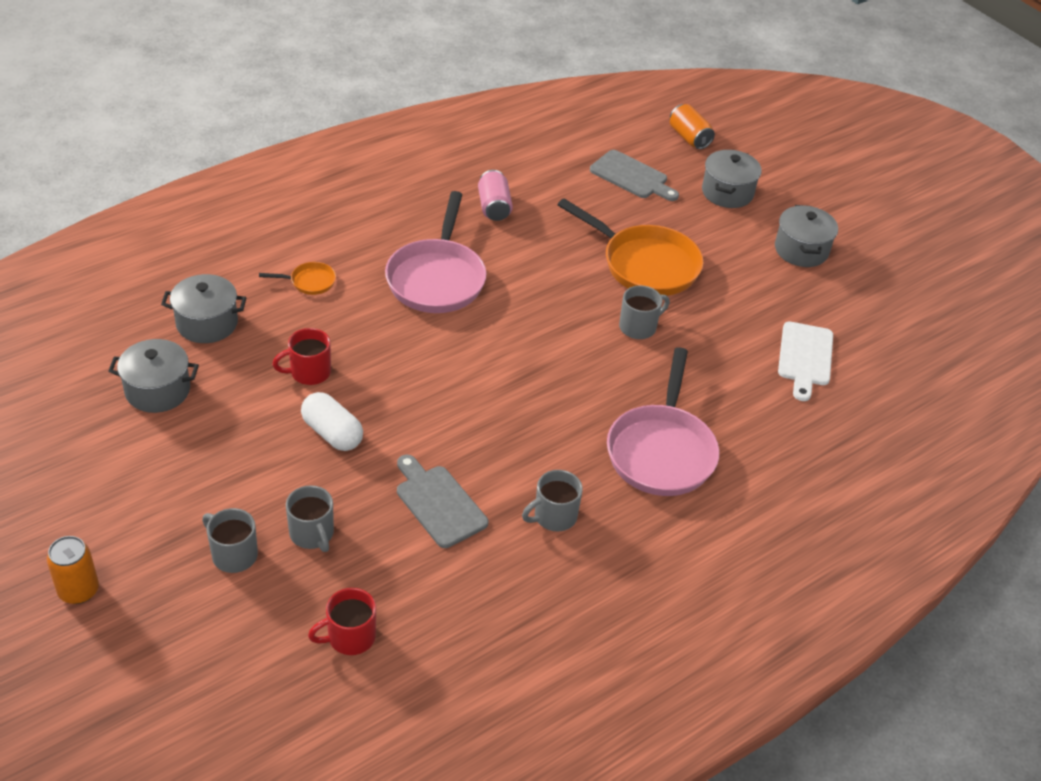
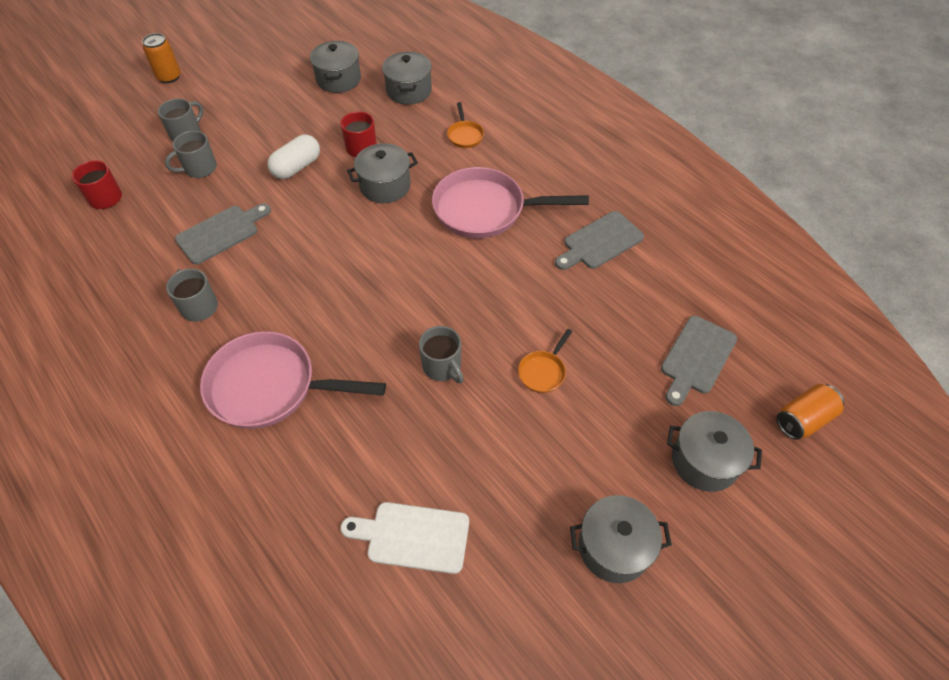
camera: 90 degrees right, 10 degrees up
pink can [478,170,513,221] -> grey cutting board [555,211,644,270]
orange pan [558,199,703,296] -> orange pan [518,329,573,393], size x0.44
none -> grey pot [347,143,418,203]

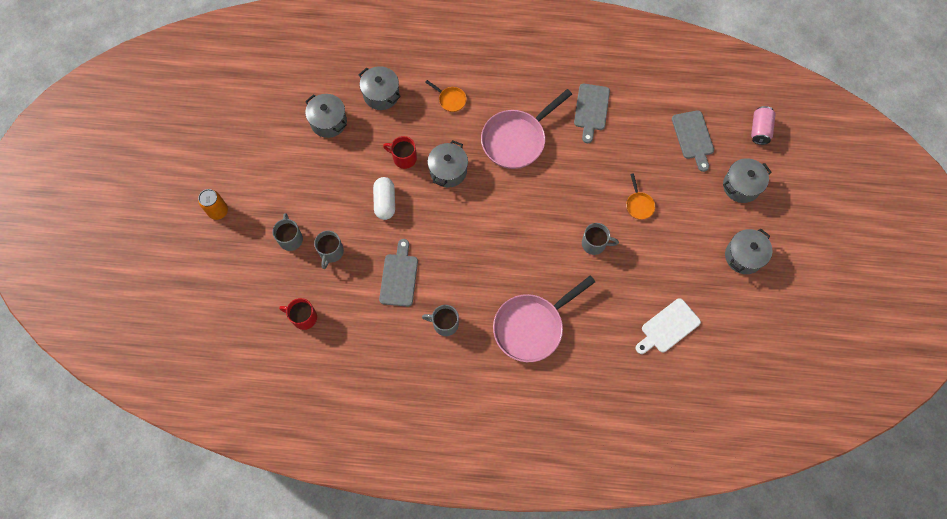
camera: 45 degrees left, 15 degrees up
orange can [776,384,844,440] -> pink can [751,106,776,145]

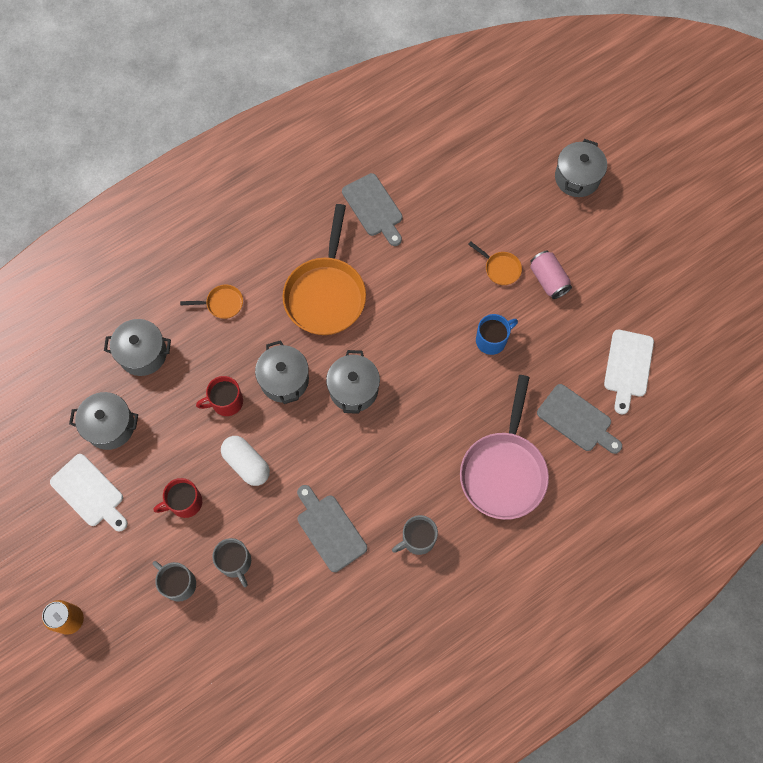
camera: 40 degrees left, 0 degrees up
red mug [279,298,317,330] -> red mug moved to [154,478,202,518]
pink pan [481,89,572,169] -> orange pan [283,204,366,335]
grey mug [582,223,619,255] -> blue mug [476,314,518,355]
grey cutting board [672,110,714,172] -> grey cutting board moved to [537,384,622,454]
grey pot [725,229,772,274] -> grey pot moved to [326,350,380,414]
pink can [751,106,776,145] -> pink can moved to [530,251,572,299]
none -> white cutting board [50,454,128,532]

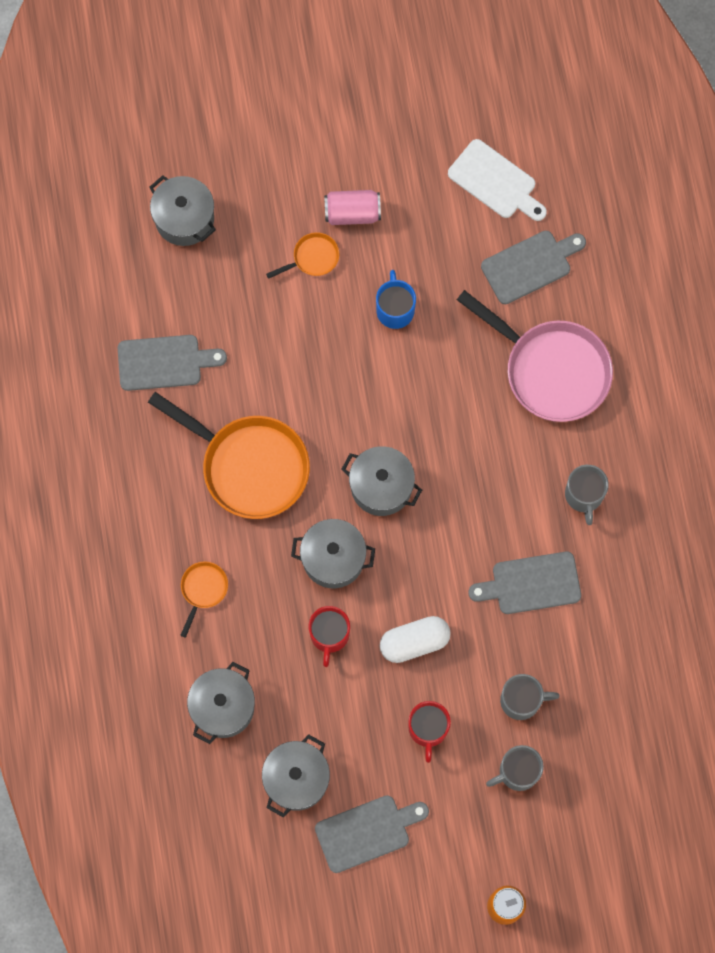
camera: 65 degrees left, 5 degrees up
white cutting board [50,454,128,532] -> grey cutting board [315,795,429,873]
grey pot [555,139,607,197] -> grey pot moved to [150,175,216,246]

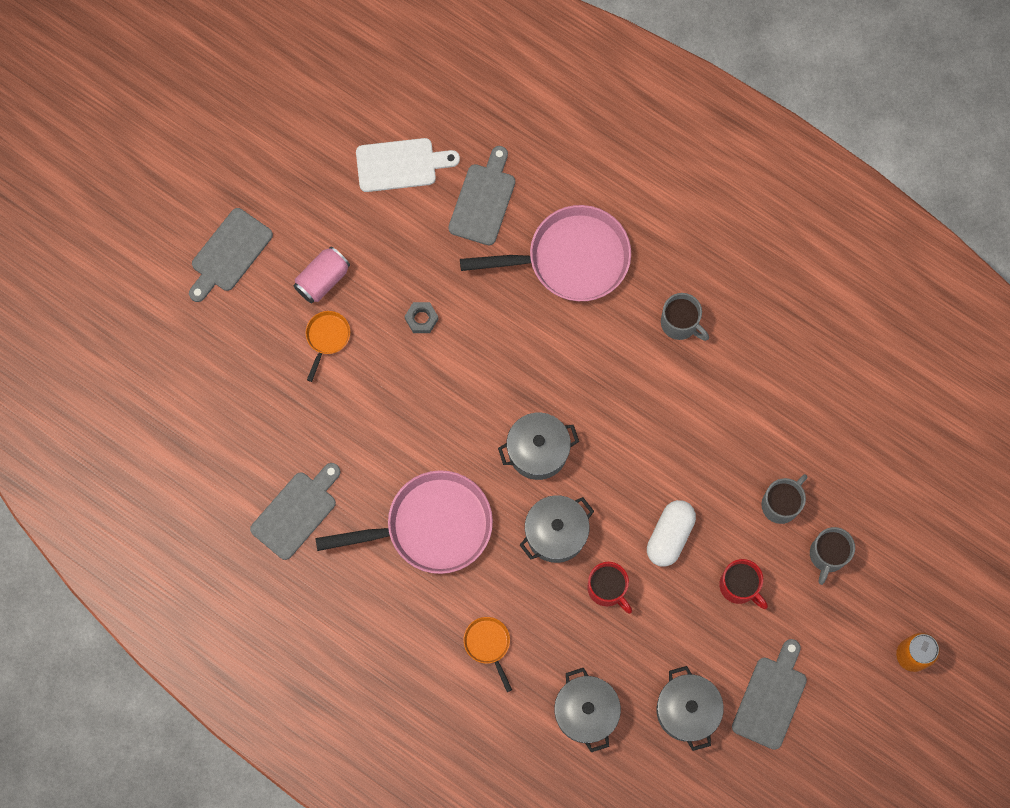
camera: 45 degrees left, 0 degrees up
orange pan [148,392,310,519] -> pink pan [315,470,493,574]
grey pot [150,175,216,246] -> none
blue mug [376,270,416,329] -> grey nut [405,302,438,333]
grey cutting board [468,552,581,614] -> grey cutting board moved to [189,208,273,302]

